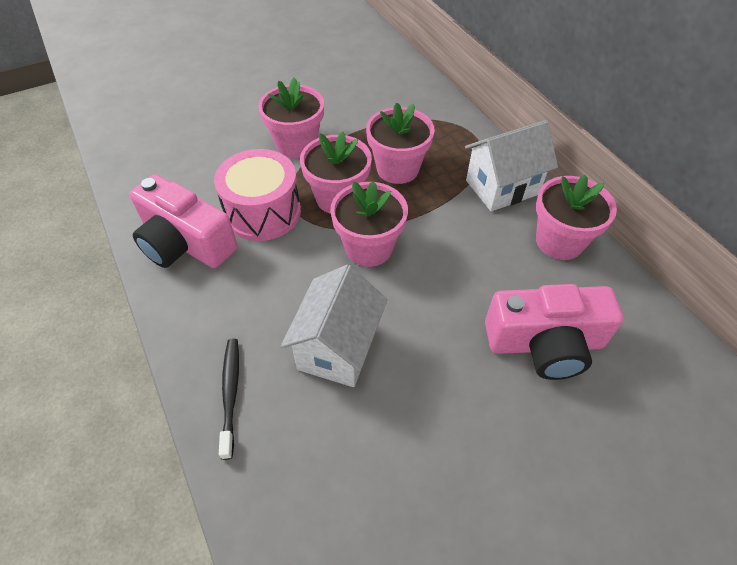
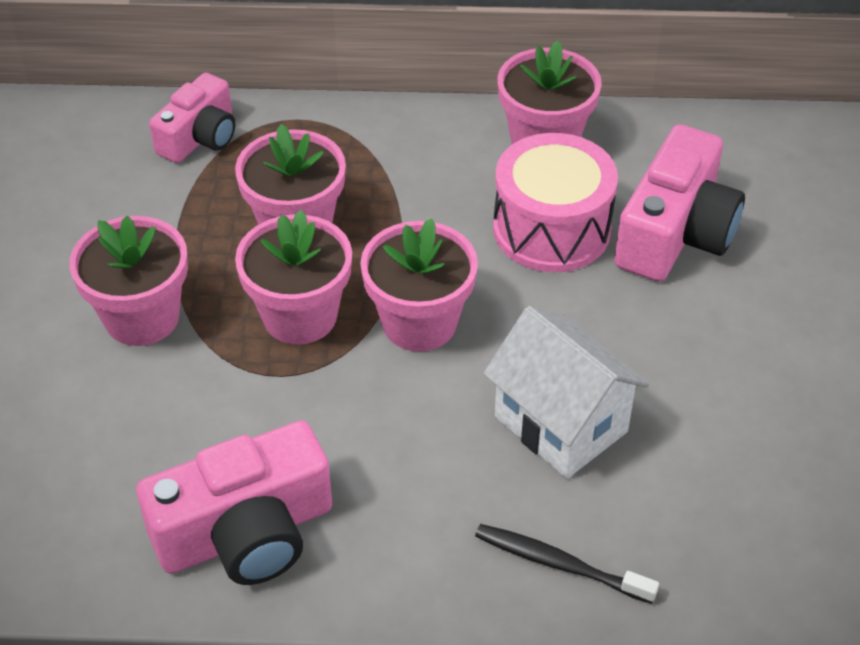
camera: 60 degrees left, 5 degrees down
pink drum [214,149,301,241] -> pink drum moved to [493,133,618,272]
white house [465,120,558,211] -> none
none -> pink camera [149,73,235,163]

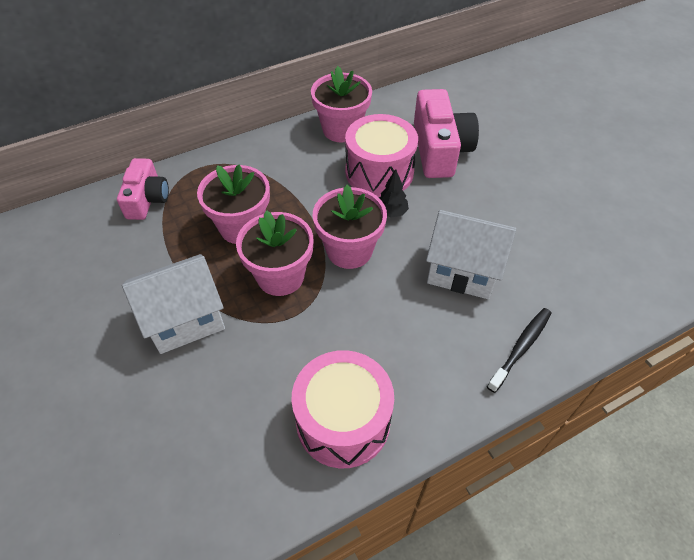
camera: 30 degrees left, 5 degrees up
pink flower pot [69,216,188,346] -> white house [122,254,225,354]
pink camera [136,421,332,585] -> pink drum [291,350,394,468]
black toothbrush [475,524,659,604] -> black toothbrush turned 135 degrees clockwise [487,308,552,393]
none -> black tree [379,169,409,217]

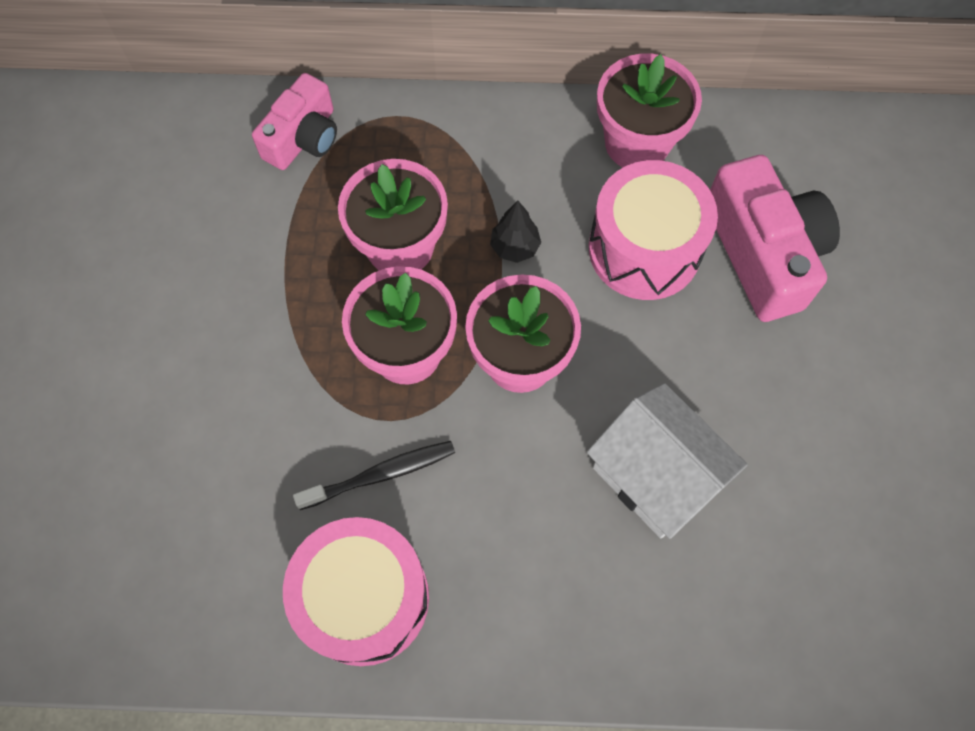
camera: 30 degrees right, 15 degrees up
white house [122,254,225,354] -> none
black tree [379,169,409,217] -> black tree moved to [490,200,541,263]
pink camera [414,89,479,178] -> pink camera turned 45 degrees counterclockwise [710,155,840,322]
black toothbrush [487,308,552,393] -> black toothbrush moved to [293,441,455,510]

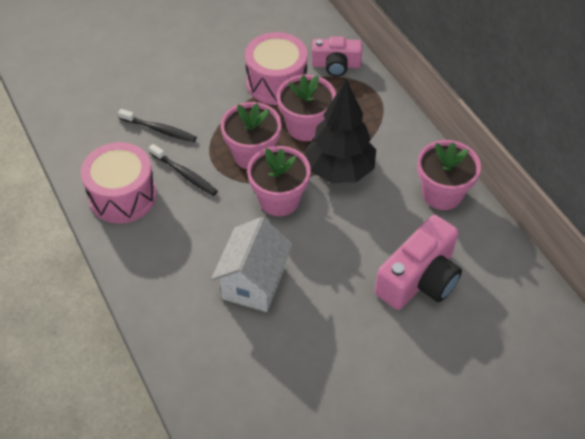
camera: 60 degrees right, 15 degrees down
black tree [490,200,541,263] -> black tree [304,80,376,183], size x2.41
pink drum [589,160,718,300] -> pink drum moved to [245,32,308,105]
none -> black toothbrush [118,109,197,142]

